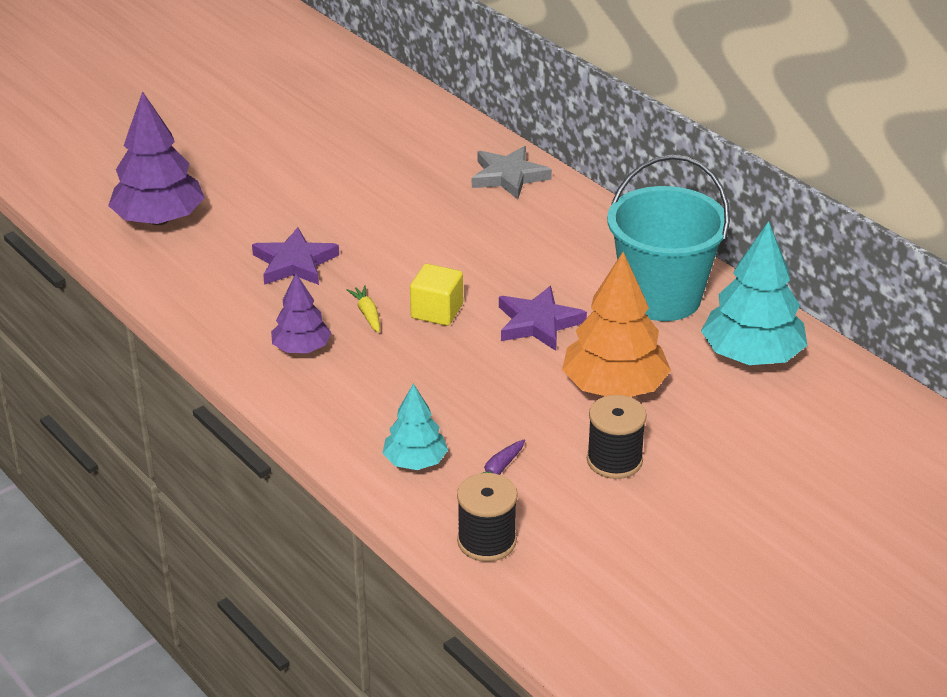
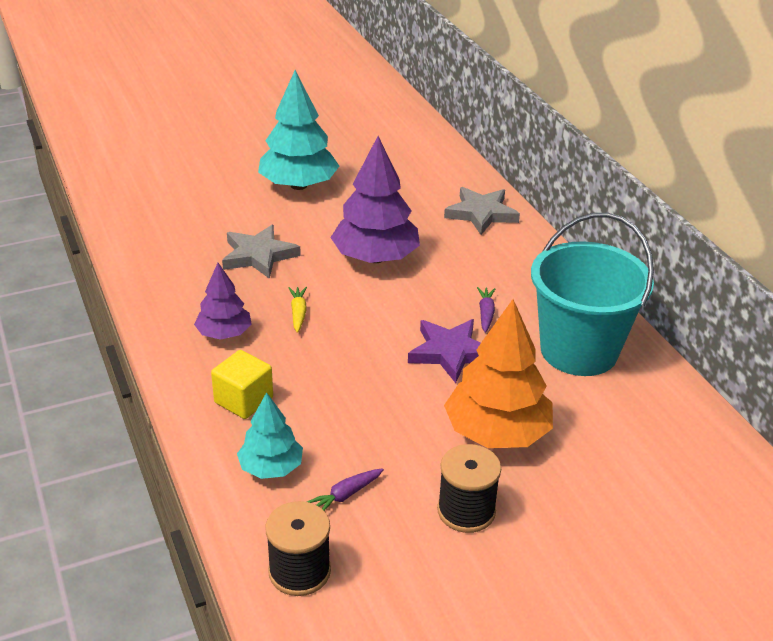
camera: 15 degrees right, 0 degrees up
purple tree [108,91,205,225] -> purple tree moved to [330,136,420,263]
purple star [252,227,339,285] -> grey star [222,225,301,279]
yellow cube [410,264,463,326] -> yellow cube moved to [211,350,273,419]
turquoise tree [701,221,808,365] -> turquoise tree moved to [258,70,339,190]
none -> purple carrot [477,287,495,333]

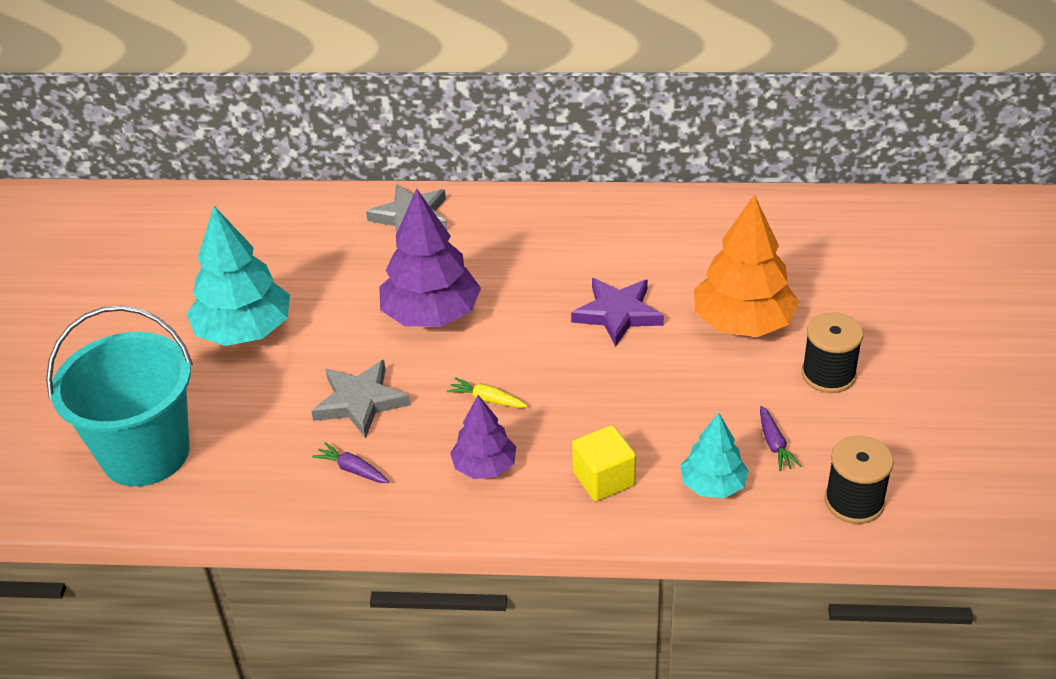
camera: 60 degrees left, 5 degrees up
purple carrot [477,287,495,333] -> purple carrot moved to [312,442,389,483]
turquoise bucket [531,213,654,376] -> turquoise bucket moved to [46,305,193,486]

